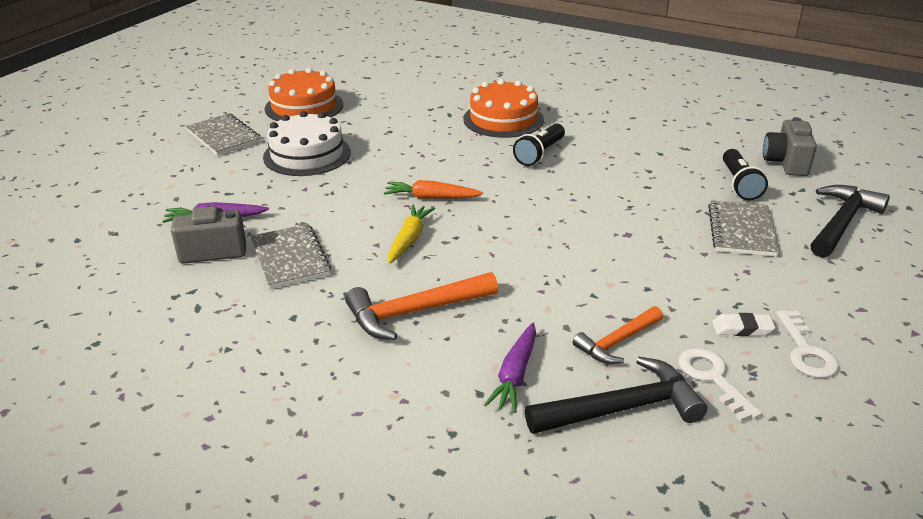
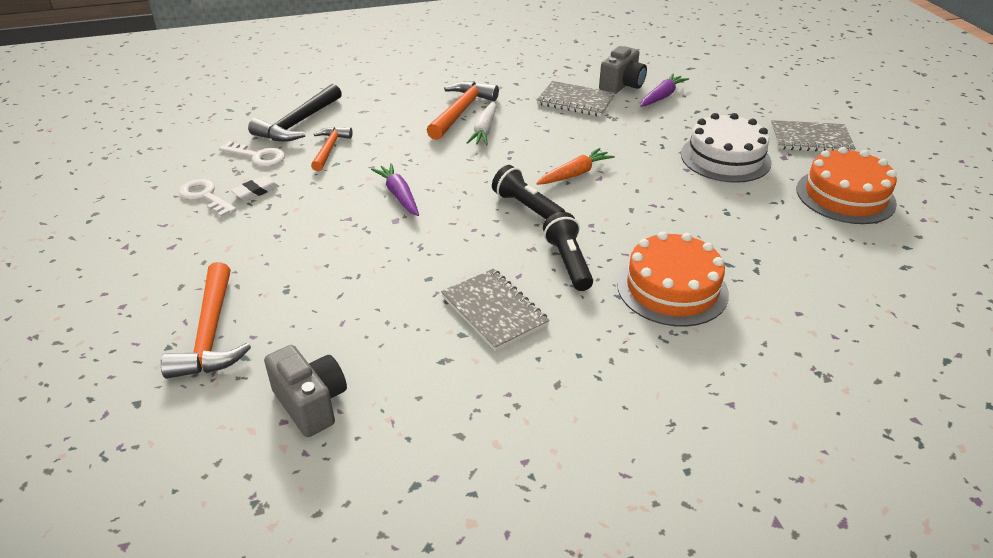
camera: 135 degrees right, 5 degrees up
yellow carrot [388,204,435,264] -> none
purple carrot [484,323,536,413] -> purple carrot moved to [371,163,419,216]
grey notebook [708,200,779,257] -> grey notebook moved to [441,269,550,351]
black flashlight [723,149,768,201] -> black flashlight moved to [492,165,565,219]
black hammer [810,185,890,258] -> orange hammer [161,262,251,379]
none -> white carrot [467,101,496,145]

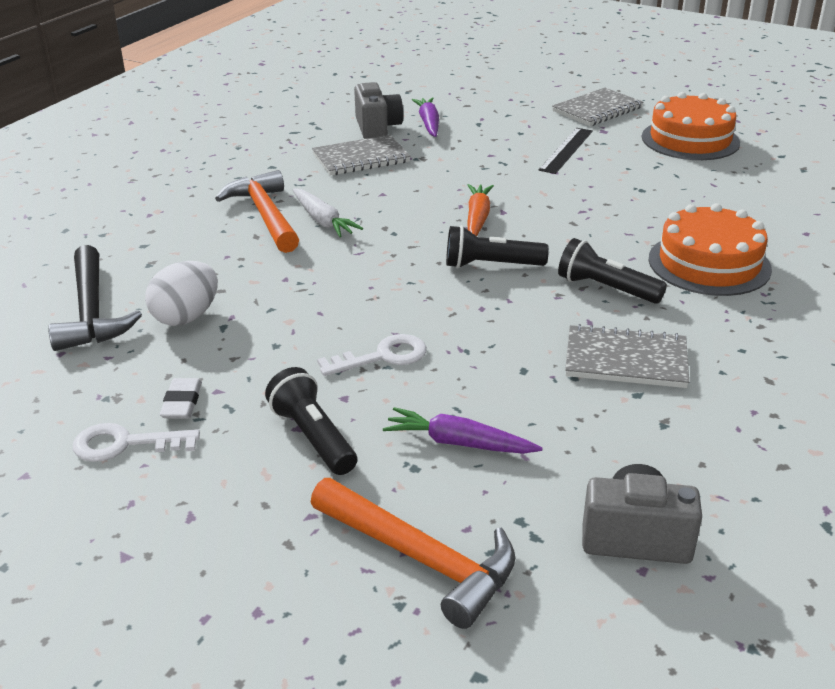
camera: 45 degrees left, 5 degrees down
white key [219,141,285,167] -> white key moved to [317,334,427,376]
orange hammer [311,127,353,171] -> white egg [145,261,218,326]
purple carrot [371,163,419,216] -> purple carrot moved to [383,407,543,454]
white cake [681,113,772,183] -> black ruler [539,128,593,174]
none -> black flashlight [265,367,357,475]

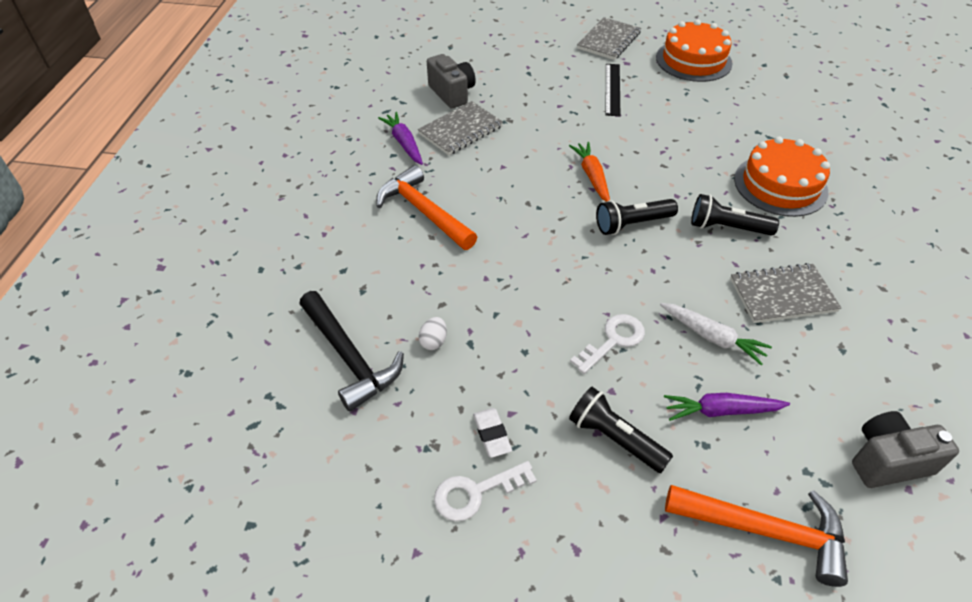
camera: 20 degrees left, 15 degrees up
white egg [145,261,218,326] -> white egg [419,317,447,350], size x0.53
white carrot [292,188,363,237] -> white carrot moved to [660,303,772,366]
purple carrot [412,98,439,137] -> purple carrot moved to [378,112,423,165]

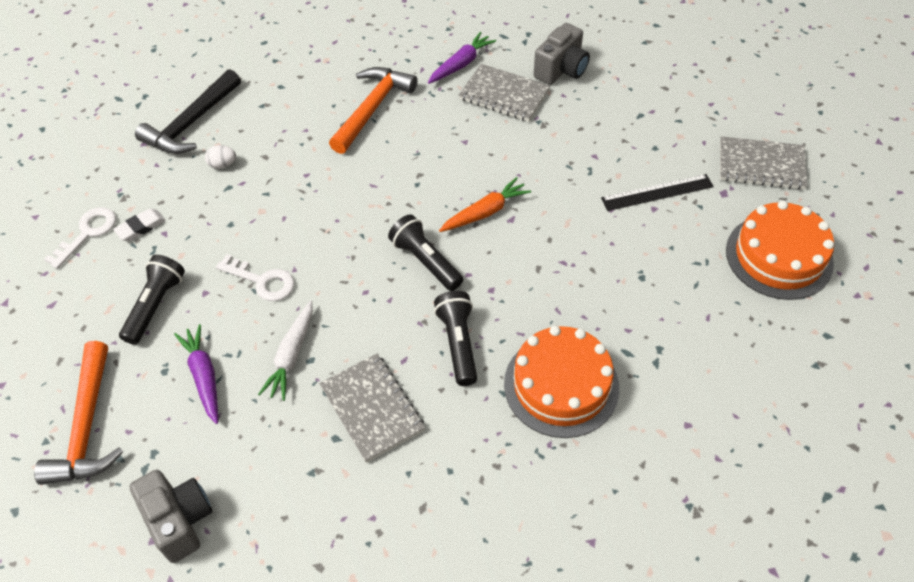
camera: 70 degrees right, 5 degrees up
white key [434,461,537,521] -> white key turned 75 degrees clockwise [44,207,116,269]

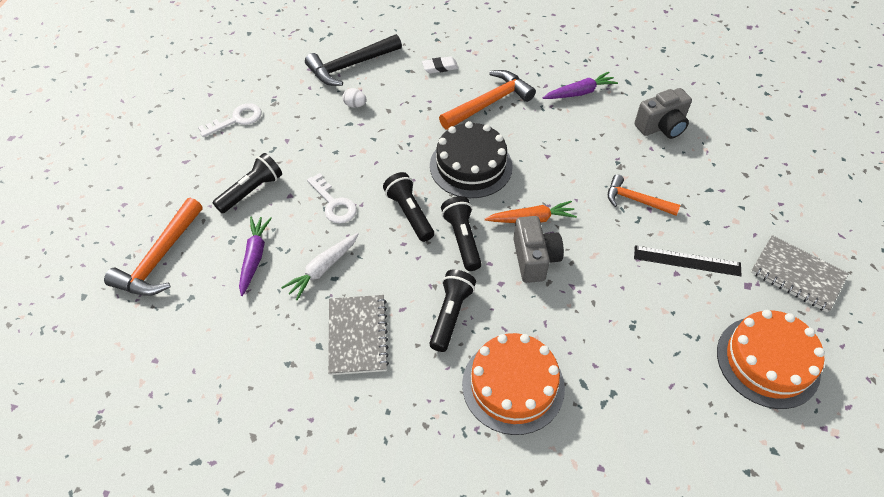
camera: 25 degrees right, 0 degrees up
white eraser [113,209,166,241] -> white eraser moved to [422,56,459,74]
grey camera [129,469,212,563] -> grey camera moved to [513,216,564,283]
grey notebook [459,64,550,122] -> none
none -> black flashlight [383,172,434,242]
none -> black cake [430,121,513,198]
none -> orange hammer [608,175,680,216]

